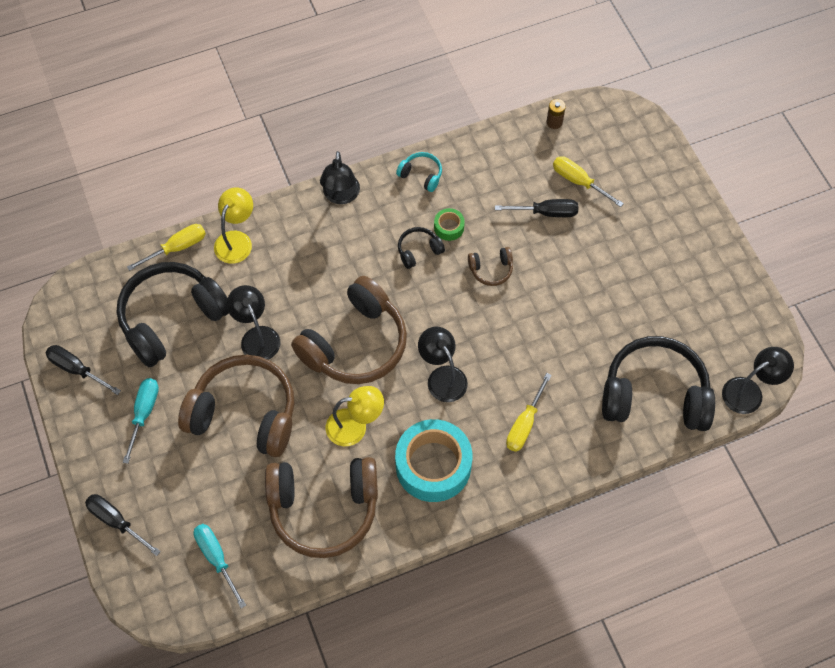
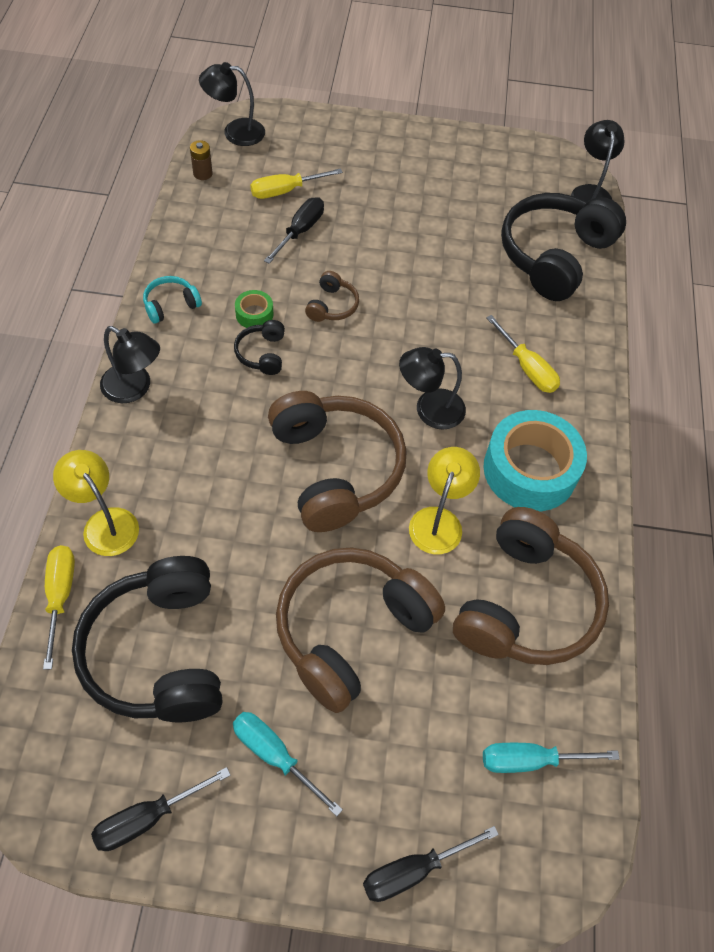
camera: 65 degrees left, 5 degrees down
black lamp [227,285,280,360] -> black lamp moved to [199,62,265,146]

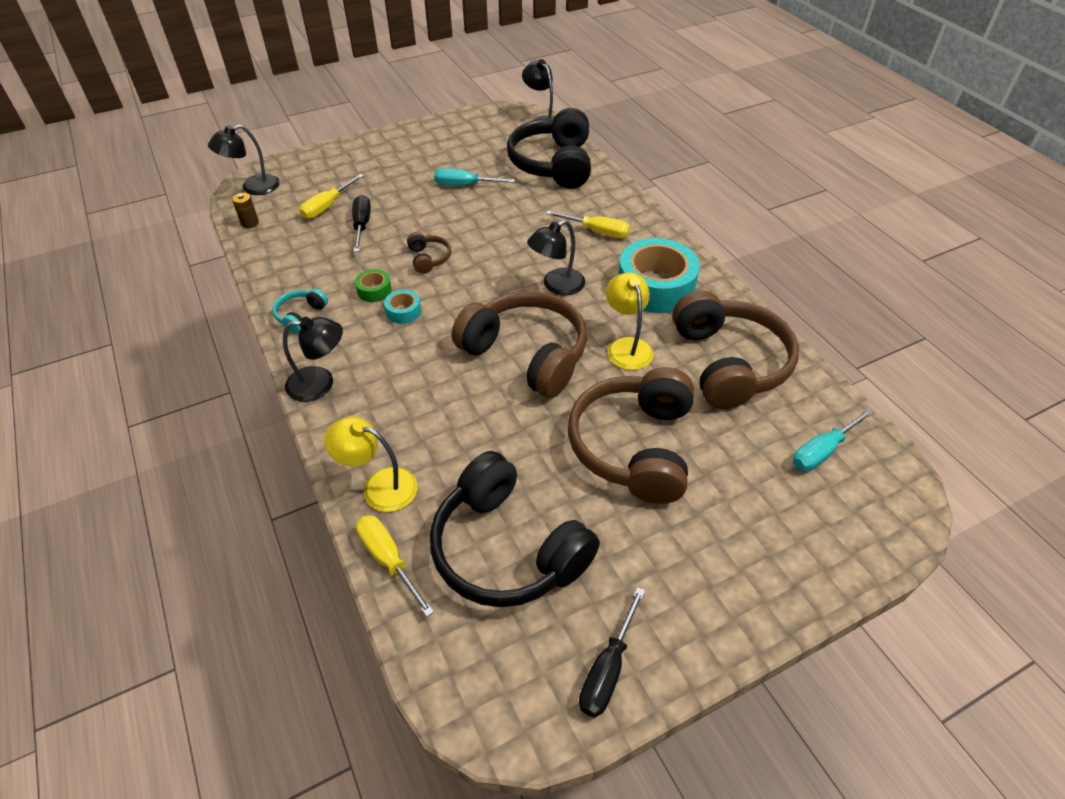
camera: 30 degrees left, 10 degrees down
turquoise screwdriver [233,712,343,817] -> turquoise screwdriver moved to [434,168,515,186]
black headphones [234,320,285,375] -> turquoise tape [384,290,421,324]
black screwdriver [363,826,499,902] -> none

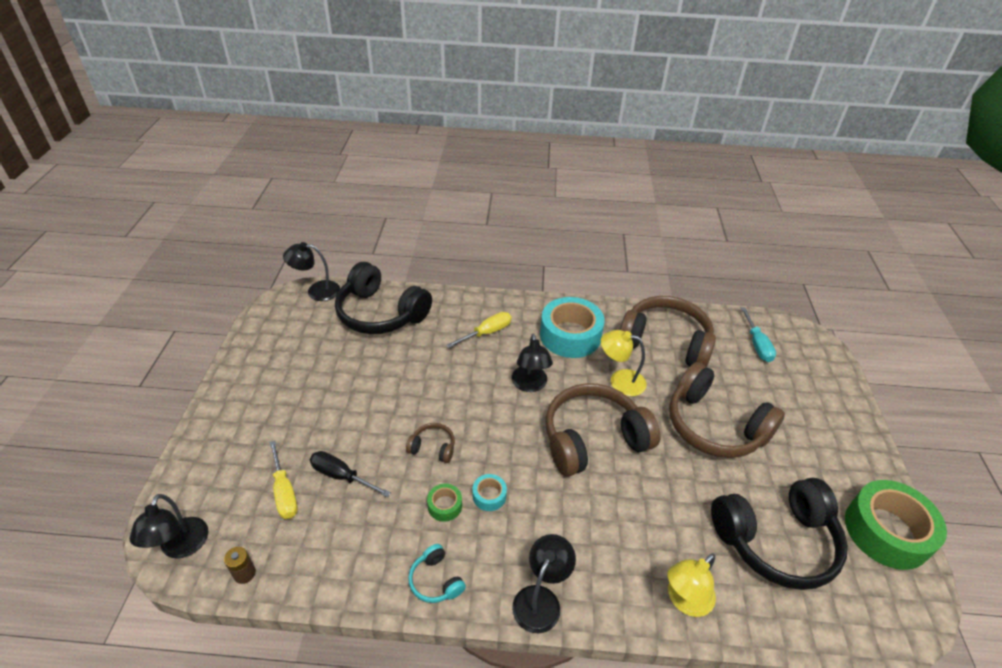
camera: 60 degrees left, 5 degrees down
yellow screwdriver [356,515,434,617] -> none
turquoise screwdriver [434,168,515,186] -> none
black screwdriver [579,587,645,718] -> green tape [845,480,947,570]

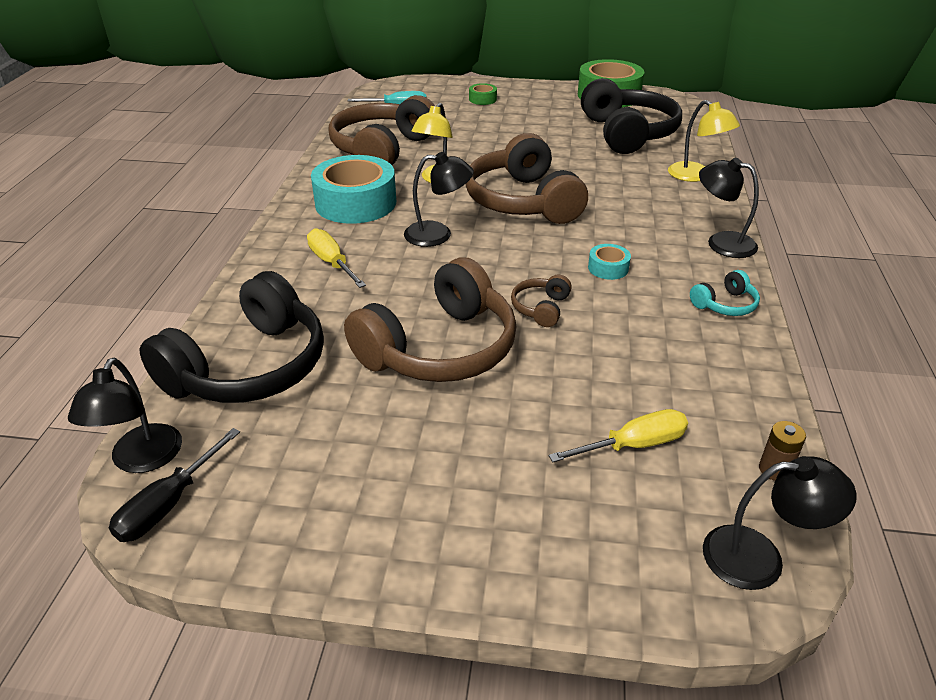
camera: 85 degrees left, 5 degrees down
black screwdriver [310,451,391,497] -> black screwdriver moved to [109,428,240,542]
green tape [427,484,462,522] -> green tape moved to [469,83,497,105]
brown headphones [669,362,785,458] -> brown headphones moved to [344,257,516,382]

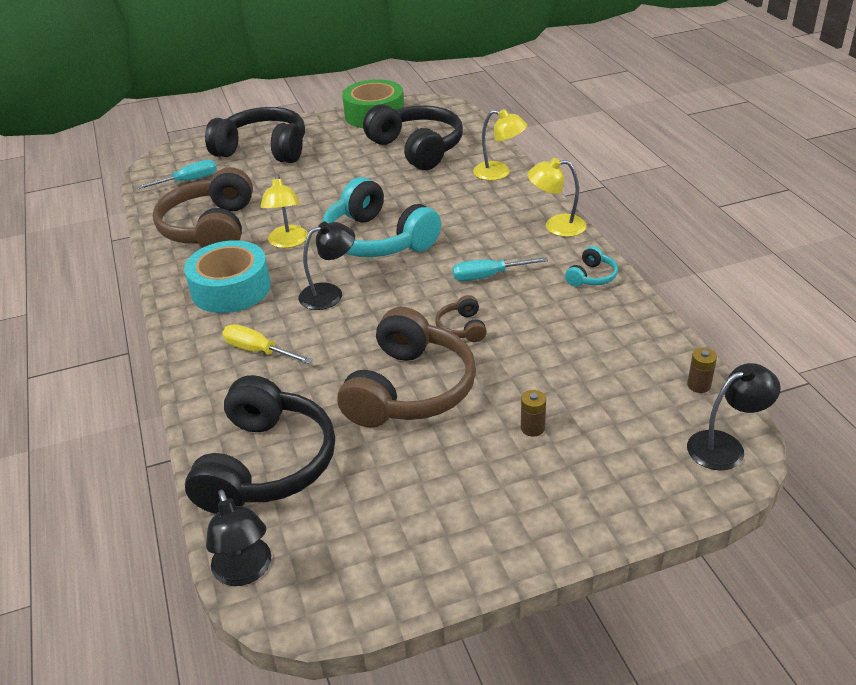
camera: 25 degrees left, 0 degrees up
black screwdriver [109,428,240,542] -> none
brown headphones [466,133,588,224] -> turquoise headphones [322,177,441,257]
green tape [469,83,497,105] -> black headphones [205,107,305,163]
yellow screwdriver [549,409,688,462] -> none
turquoise tape [588,244,631,280] -> turquoise screwdriver [452,257,548,281]
black lamp [699,158,759,258] -> yellow lamp [527,158,587,237]
none -> brown battery [521,390,546,437]

